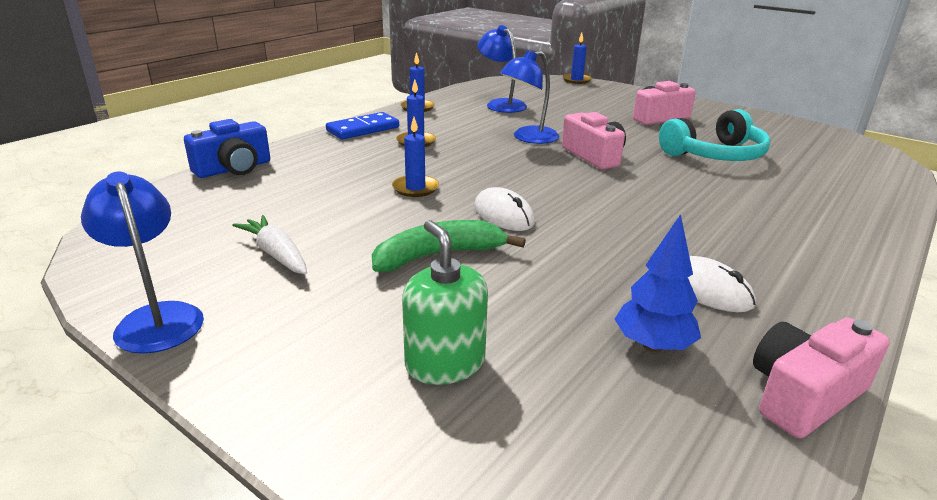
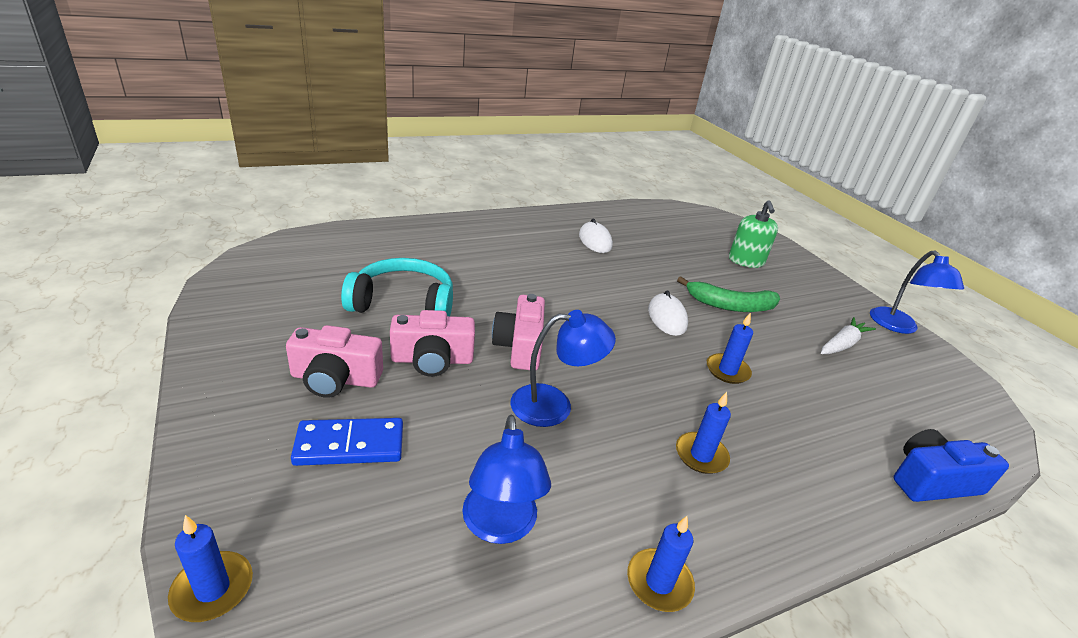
camera: 155 degrees left, 5 degrees up
white carrot [232,215,307,274] -> white carrot turned 120 degrees counterclockwise [821,317,876,354]
blue domino [326,112,399,140] -> blue domino moved to [291,418,403,466]
blue tree [615,214,701,352] -> none
pink camera [753,318,890,438] -> pink camera moved to [390,310,475,377]

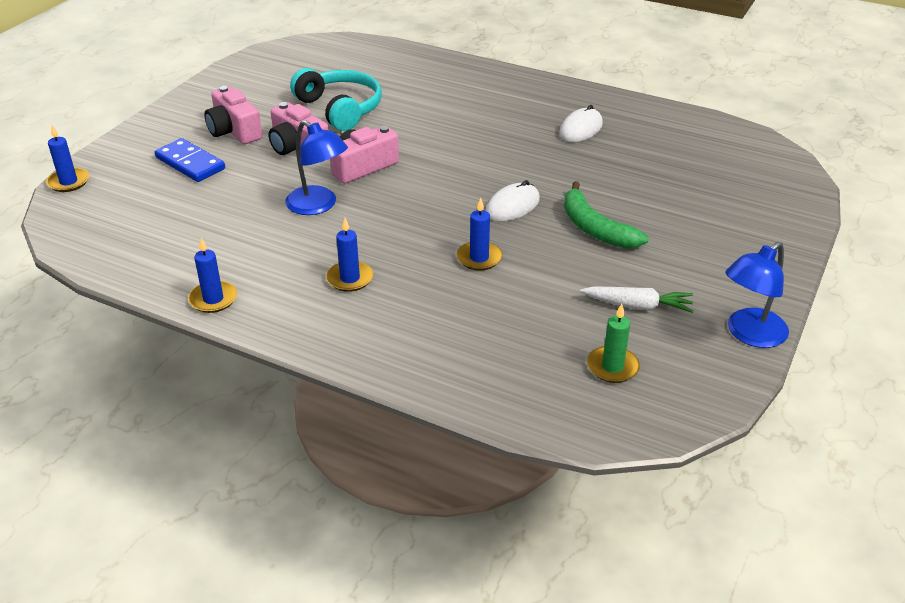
camera: 55 degrees right, 5 degrees up
blue lamp [462,415,551,544] -> none
green soap dispenser [729,200,778,268] -> none
blue camera [893,429,1009,502] -> none
none -> green candle [587,304,640,383]

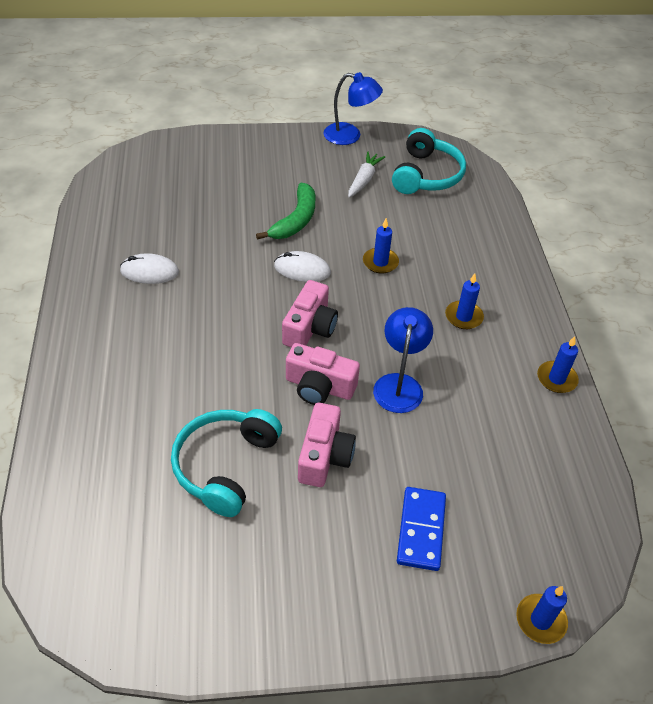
camera: 125 degrees left, 10 degrees up
pink camera [204,86,262,144] -> pink camera moved to [282,280,338,347]
white carrot [580,287,694,313] -> white carrot turned 45 degrees clockwise [348,152,385,198]
green candle [587,304,640,383] -> turquoise headphones [392,128,466,194]

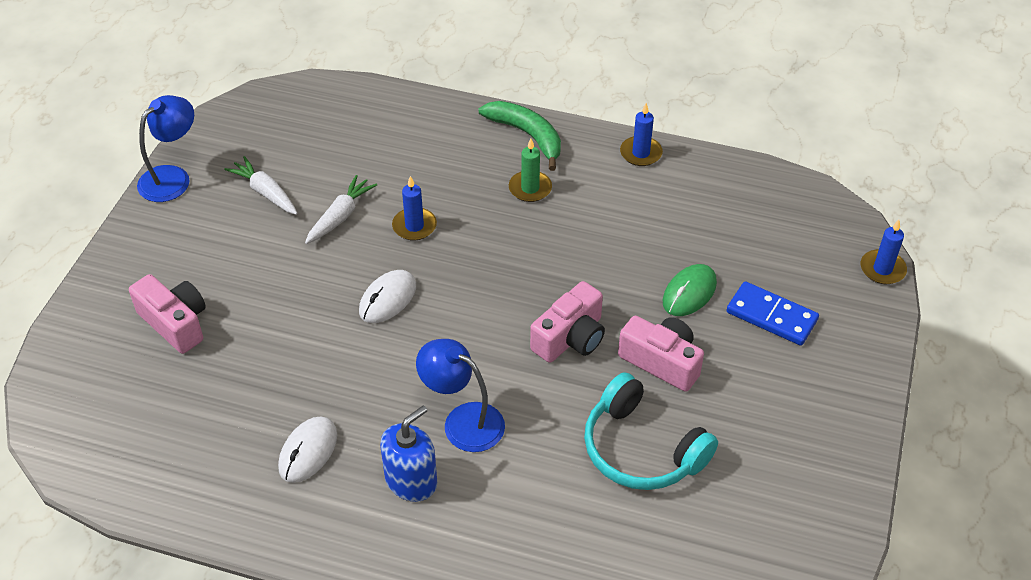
camera: 65 degrees left, 0 degrees up
green banana [256,183,315,240] -> green banana moved to [479,101,561,171]
pink camera [282,280,338,347] -> pink camera moved to [129,274,206,354]
blue lamp [373,307,433,413] -> blue lamp moved to [416,339,505,452]
turquoise headphones [392,128,466,194] -> none
blue candle [445,274,484,329] -> green candle [509,138,552,202]
none -> white carrot [305,175,377,244]
none -> blue soap dispenser [380,406,437,502]
none -> green mouse [663,264,717,316]

